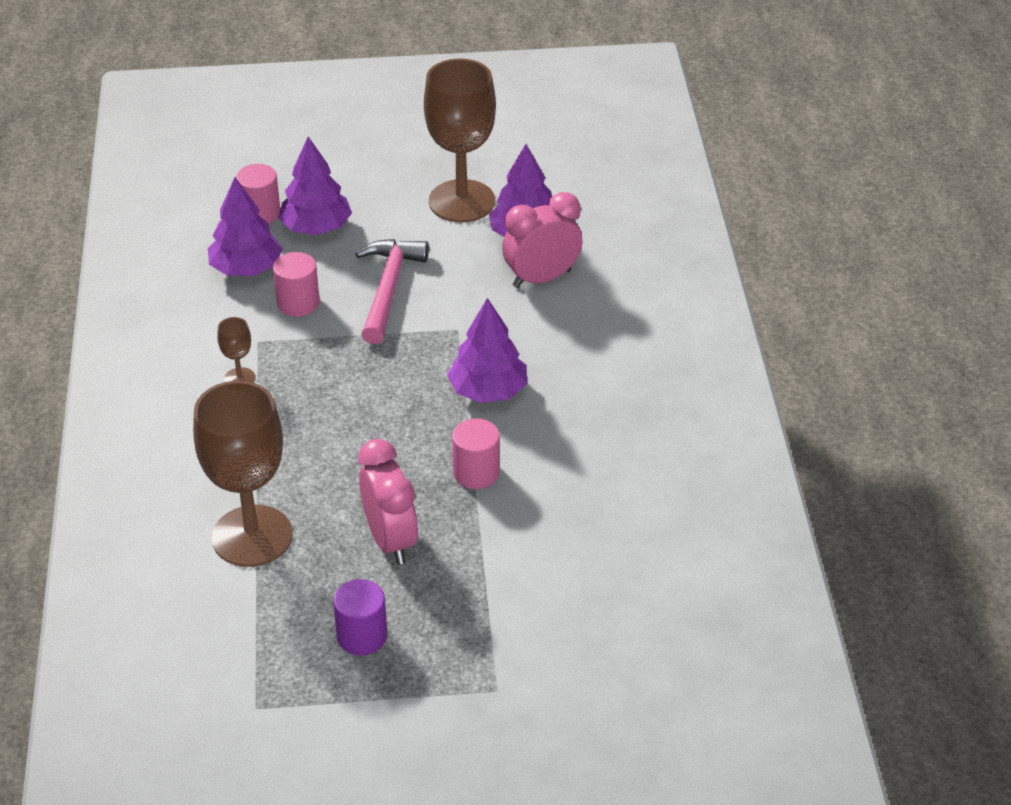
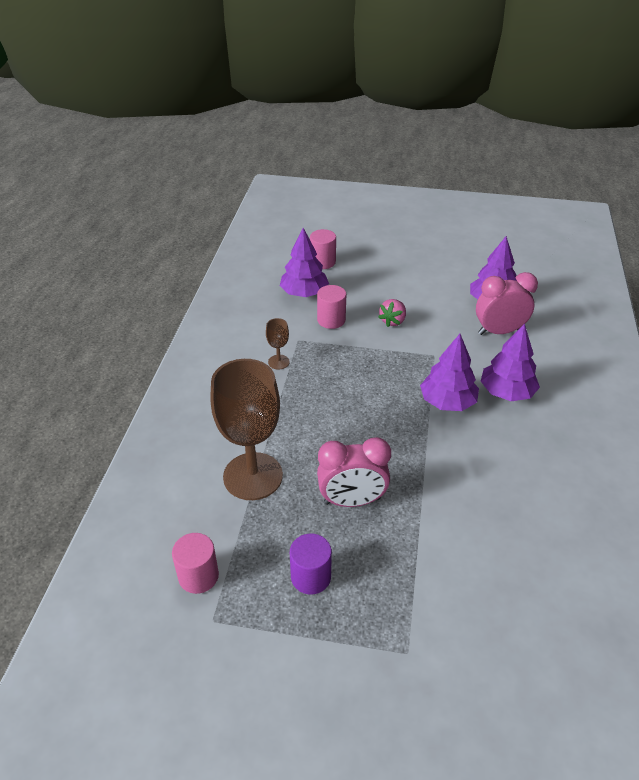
camera: 15 degrees right, 0 degrees up
purple tree [278,136,352,235] -> purple tree moved to [481,324,540,401]
pink hammer [356,239,429,344] -> pink strawberry [378,299,406,327]
pink clock [358,439,418,565] -> pink clock turned 90 degrees clockwise [317,437,391,507]
brown goblet [424,59,496,222] -> none
pink cylinder [452,418,500,489] -> pink cylinder moved to [172,533,219,594]

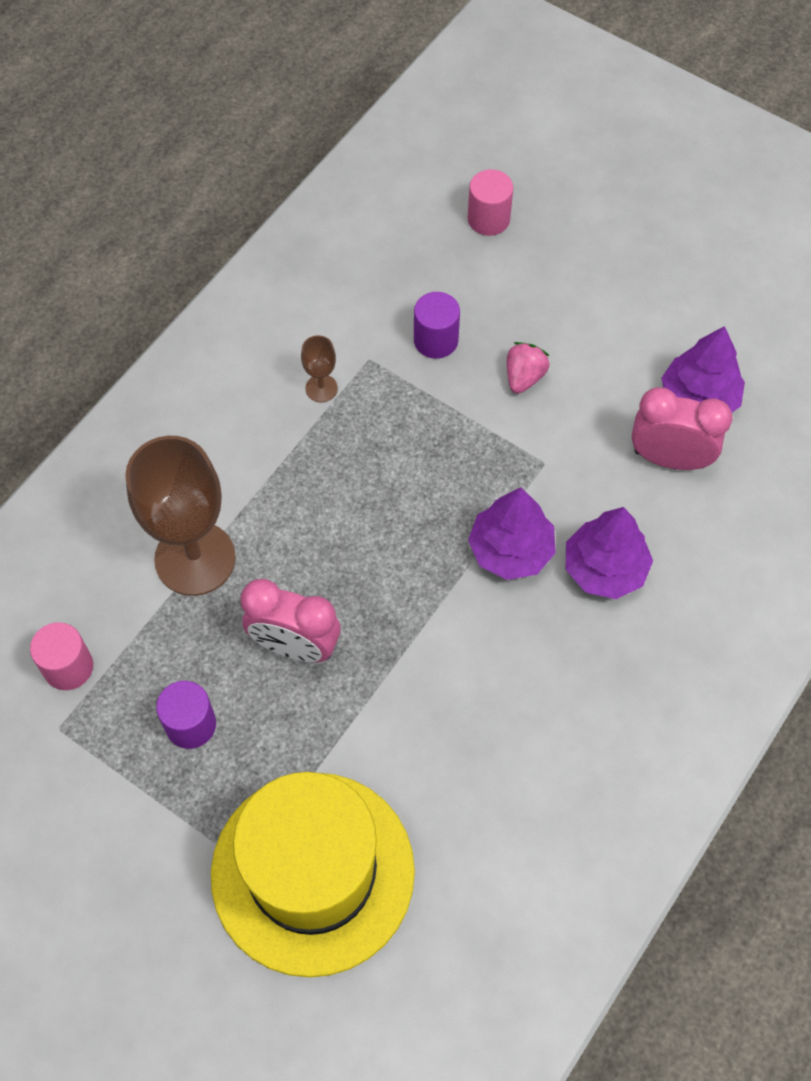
camera: 25 degrees right, 20 degrees up
purple tree [280,228,329,297] -> none
pink cylinder [317,285,346,329] -> purple cylinder [414,292,460,359]
pink strawberry [378,299,406,327] -> pink strawberry turned 150 degrees clockwise [507,342,549,394]
none -> yellow hat [211,772,415,977]

